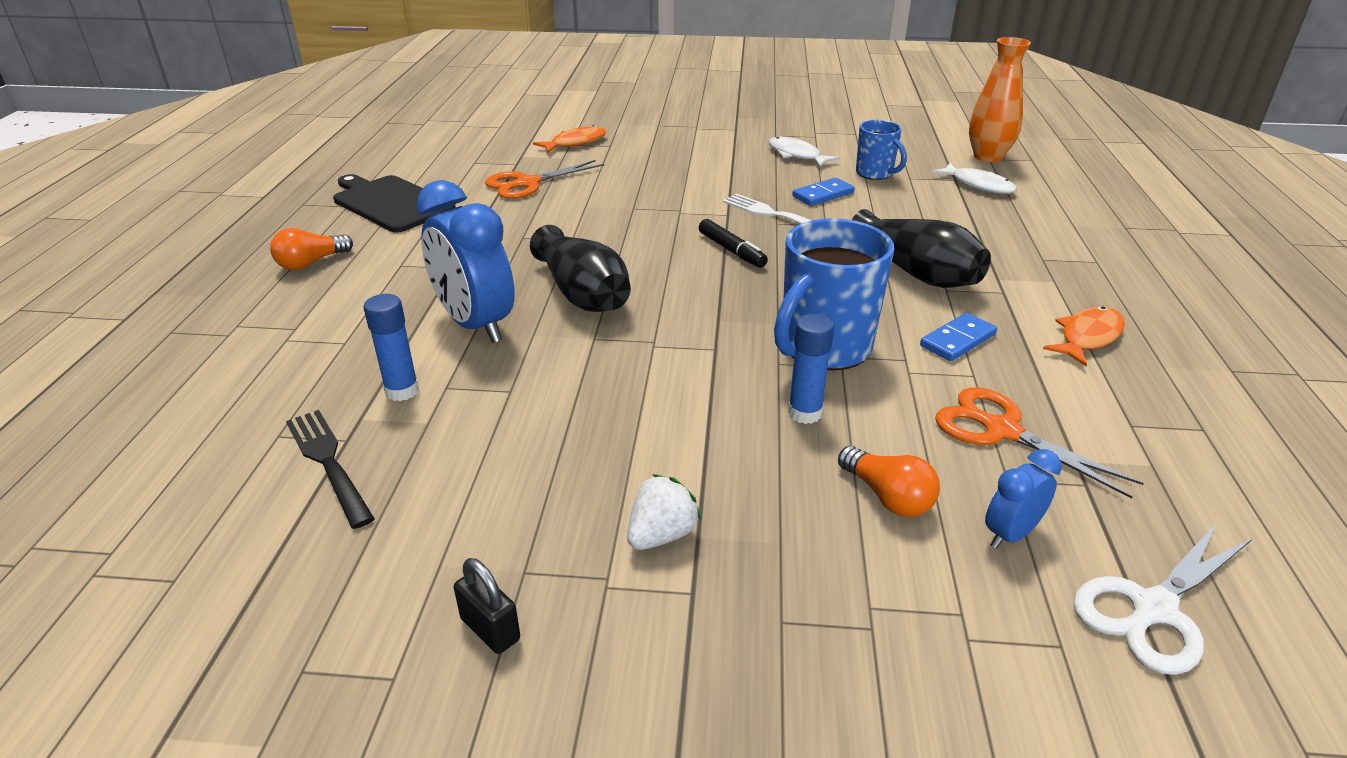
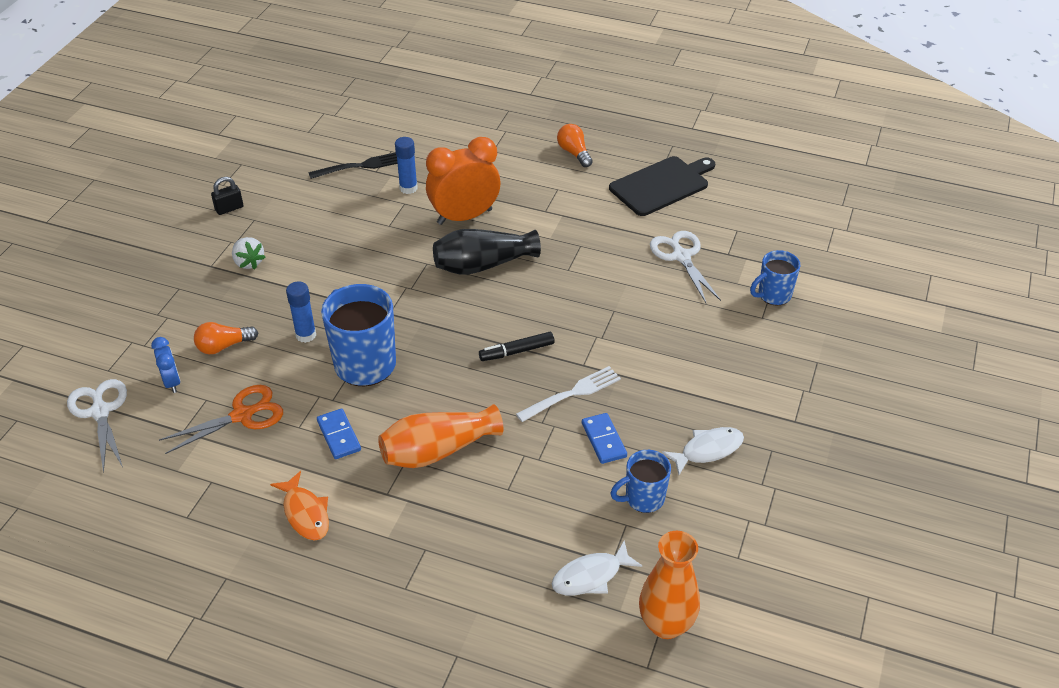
camera: 105 degrees right, 10 degrees up
blue clock [416,180,515,343] -> orange clock [426,137,500,225]
orange scissors [485,160,604,199] -> white scissors [650,231,721,303]
orange fish [533,125,607,153] -> blue mug [750,250,800,305]
black vase [852,209,991,288] -> orange vase [378,404,503,468]

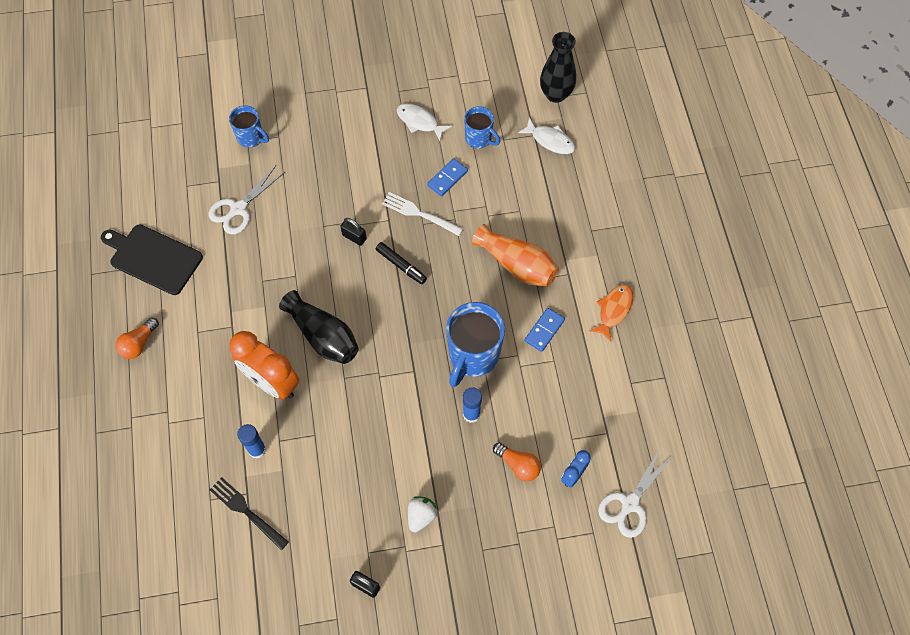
camera: 120 degrees left, 20 degrees up
orange scissors [159,385,283,454] -> none
orange vase [639,531,700,639] -> black vase [540,32,576,103]
none -> black padlock [340,218,367,246]

